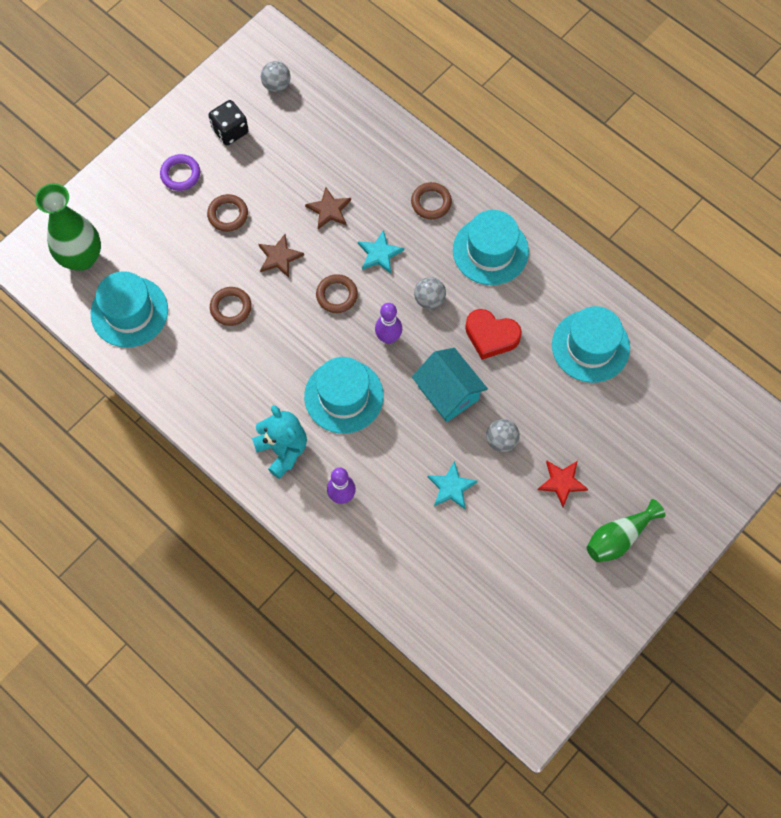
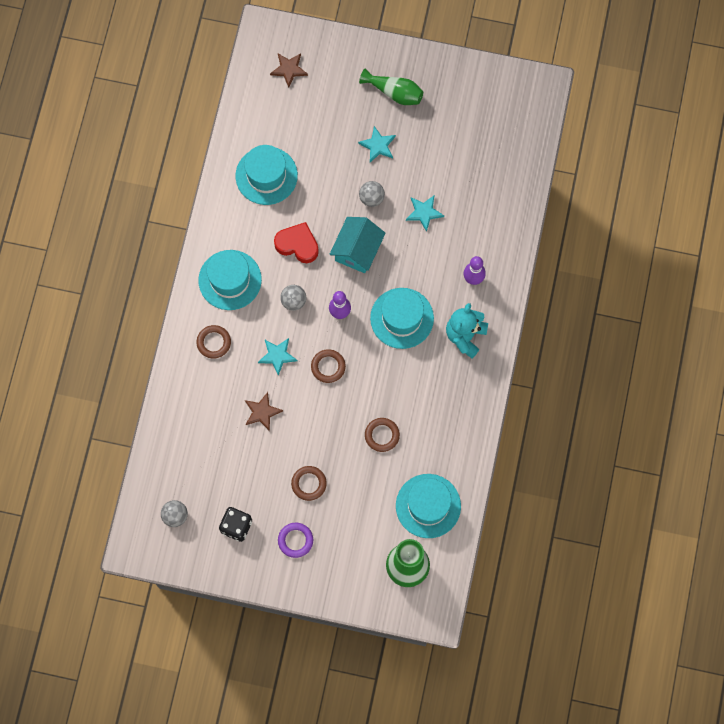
camera: 120 degrees left, 5 degrees up
brown star [258,234,304,278] -> brown star moved to [270,53,308,88]
red heart [465,309,522,360] -> red heart turned 60 degrees counterclockwise [274,222,319,263]
red star [538,461,588,507] -> turquoise star [358,126,396,162]

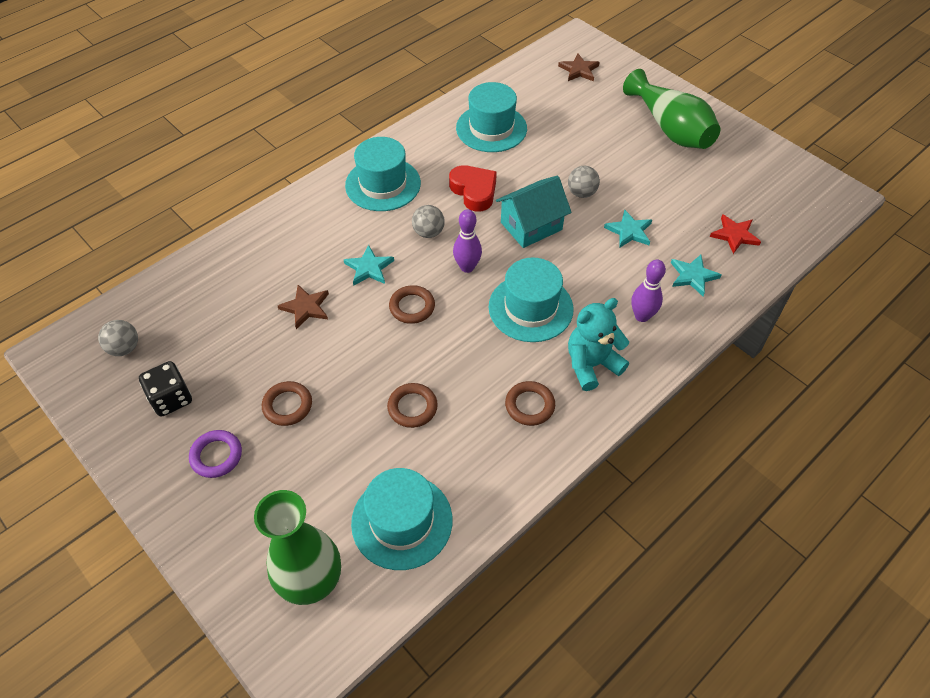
camera: 35 degrees right, 20 degrees down
brown ring [196,325,231,359] -> brown ring moved to [505,381,555,426]
turquoise star [358,126,396,162] -> turquoise star moved to [671,255,722,296]
green vase [359,68,423,105] -> green vase [623,69,720,149], size x1.55
none -> red star [710,214,761,254]

